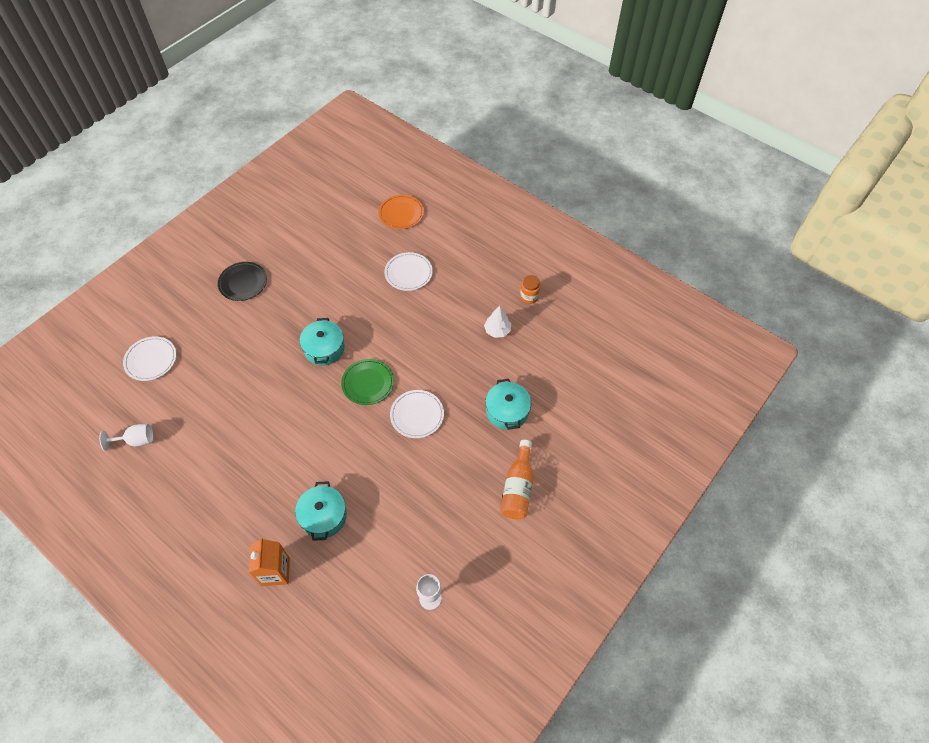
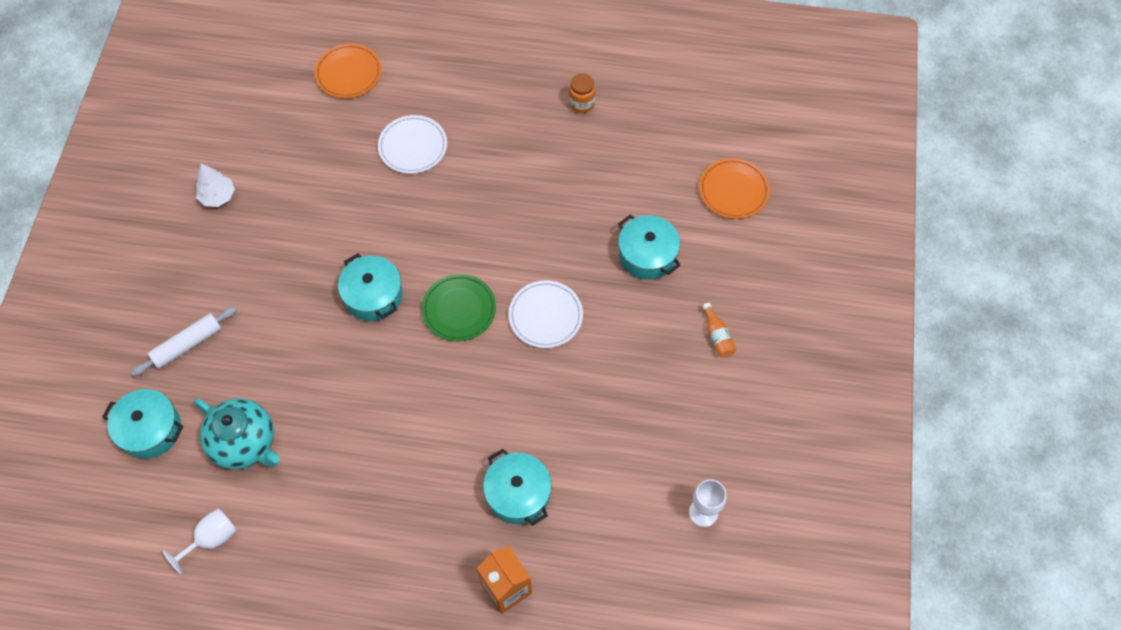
camera: 30 degrees left, 5 degrees up
white plate [123,336,176,381] -> turquoise pot [102,389,184,459]
black plate [218,262,267,301] -> none
white tree [484,306,511,338] -> white tree moved to [196,163,235,207]
orange bottle [500,440,533,519] -> orange bottle [702,303,736,358], size x0.55
none -> white rolling pin [131,306,237,376]
none -> turquoise teapot [194,398,280,469]
none -> orange plate [699,158,770,219]

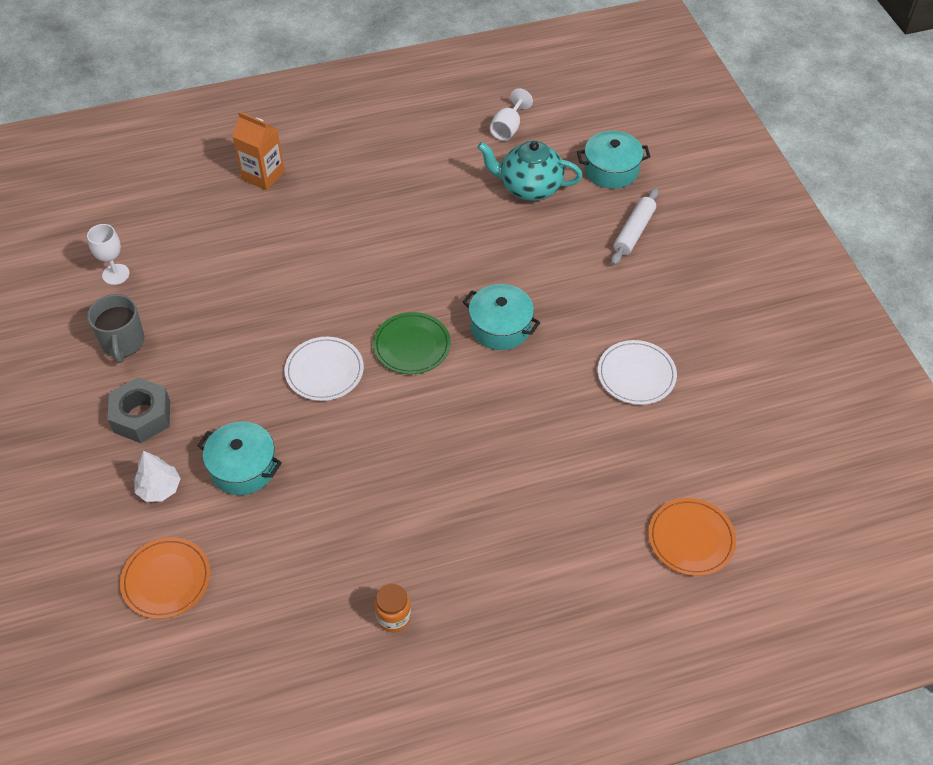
camera: 155 degrees right, 10 degrees down
white tree [196,163,235,207] -> white tree moved to [134,450,181,502]
white plate [378,115,447,174] -> white plate moved to [598,340,677,405]
turquoise pot [483,449,552,526] -> none
orange bottle [702,303,736,358] -> grey nut [107,377,170,443]
none -> grey mug [87,294,145,363]

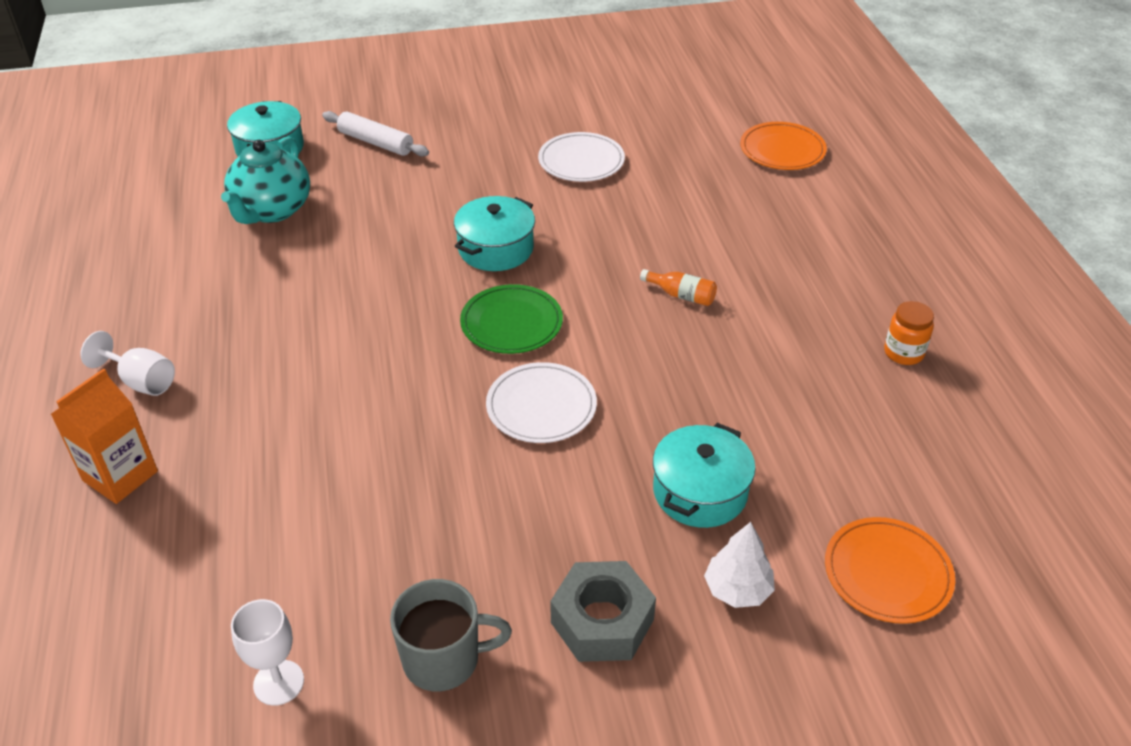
camera: 85 degrees left, 10 degrees down
white goblet [490,88,533,141] -> white goblet moved to [80,331,175,396]
none -> orange bottle [640,269,717,306]

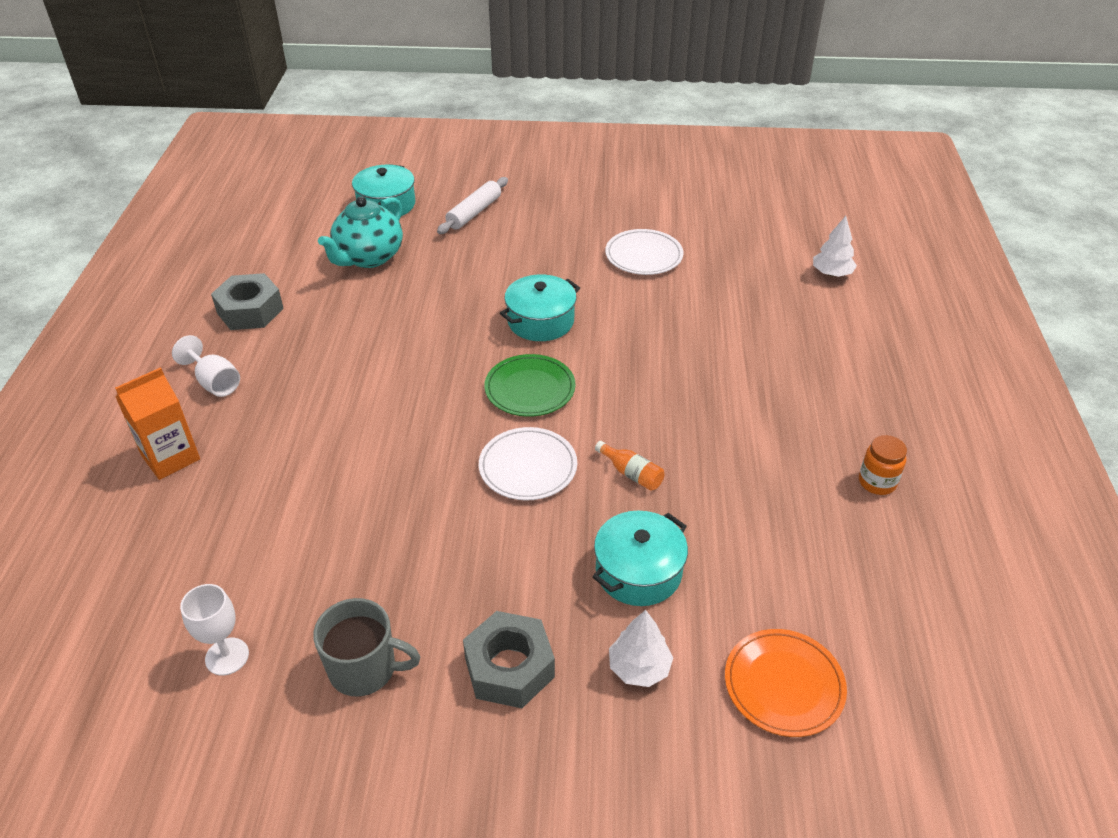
camera: 15 degrees right, 0 degrees up
white rolling pin [322,111,429,157] -> white rolling pin turned 75 degrees clockwise [437,177,508,234]
orange bottle [640,269,717,306] -> orange bottle moved to [595,441,665,491]
orange plate [740,122,827,170] -> white tree [813,216,857,277]
none -> grey nut [211,273,284,330]

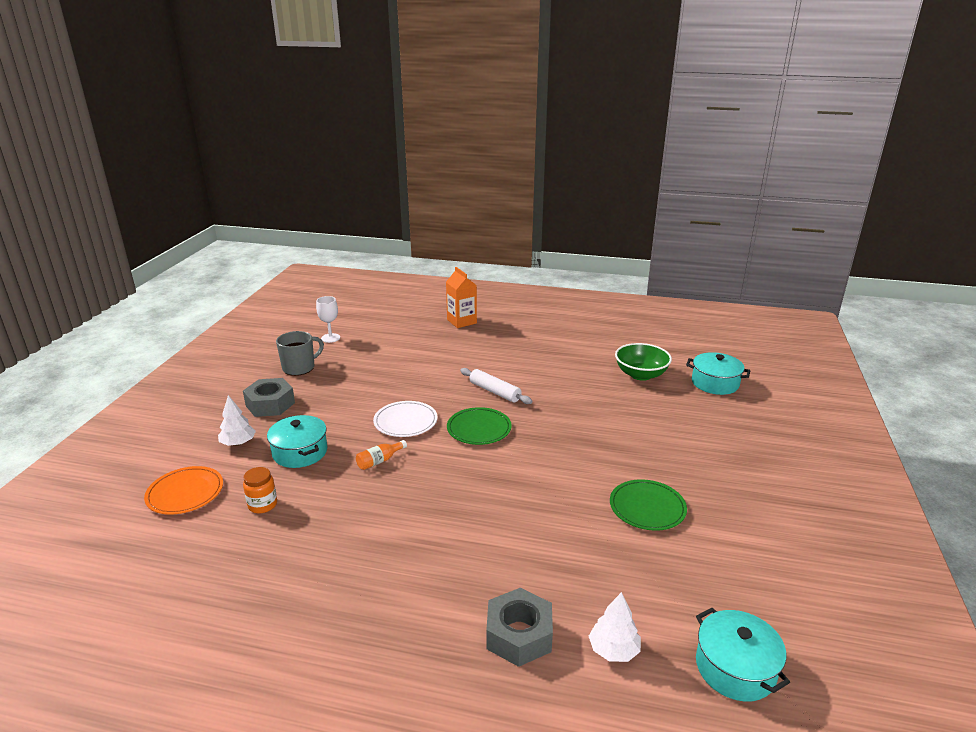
camera: 100 degrees right, 15 degrees down
white goblet [172,335,240,397] -> none
grey nut [211,273,284,330] -> grey nut moved to [486,588,553,667]
grey mug [313,598,420,697] -> grey mug turned 150 degrees counterclockwise [276,331,324,376]
turquoise teapot [318,196,403,268] -> green bowl [615,343,672,381]
white rolling pin [437,177,508,234] -> white rolling pin moved to [460,368,532,404]
turquoise pot [500,275,580,341] -> turquoise pot moved to [696,608,790,702]
white plate [605,229,683,275] -> green plate [610,479,687,531]
orange jar [859,435,907,495] -> orange jar moved to [243,467,277,513]

